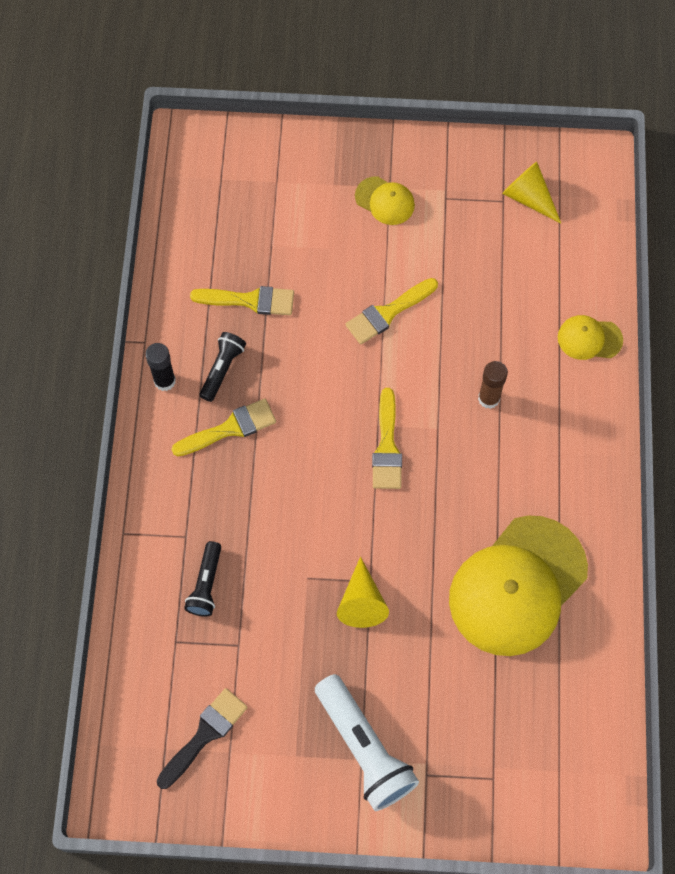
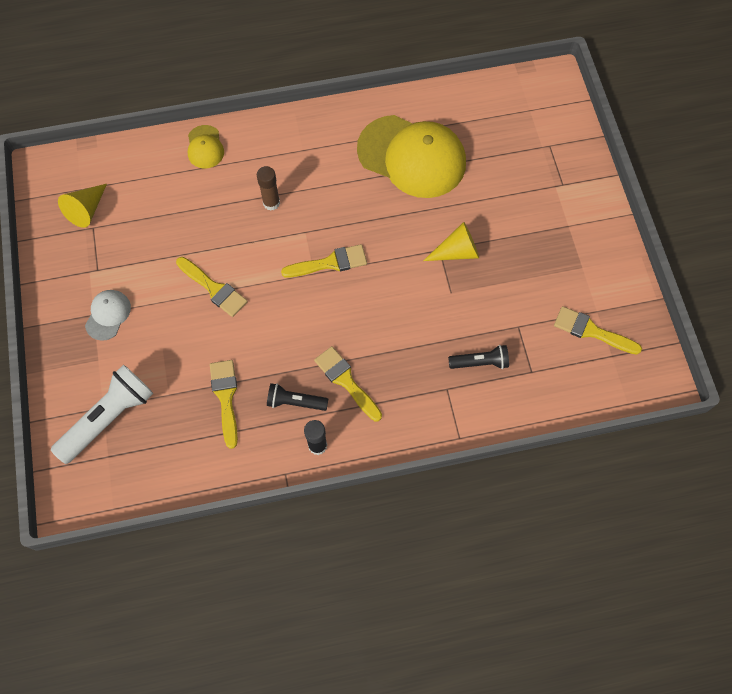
camera: 105 degrees left, 0 degrees up
black brush [157,688,248,789] -> yellow brush [554,306,642,355]
white flashlight [315,674,419,811] -> white flashlight moved to [51,365,154,464]
yellow cap [355,176,415,225] -> white cap [85,290,131,341]

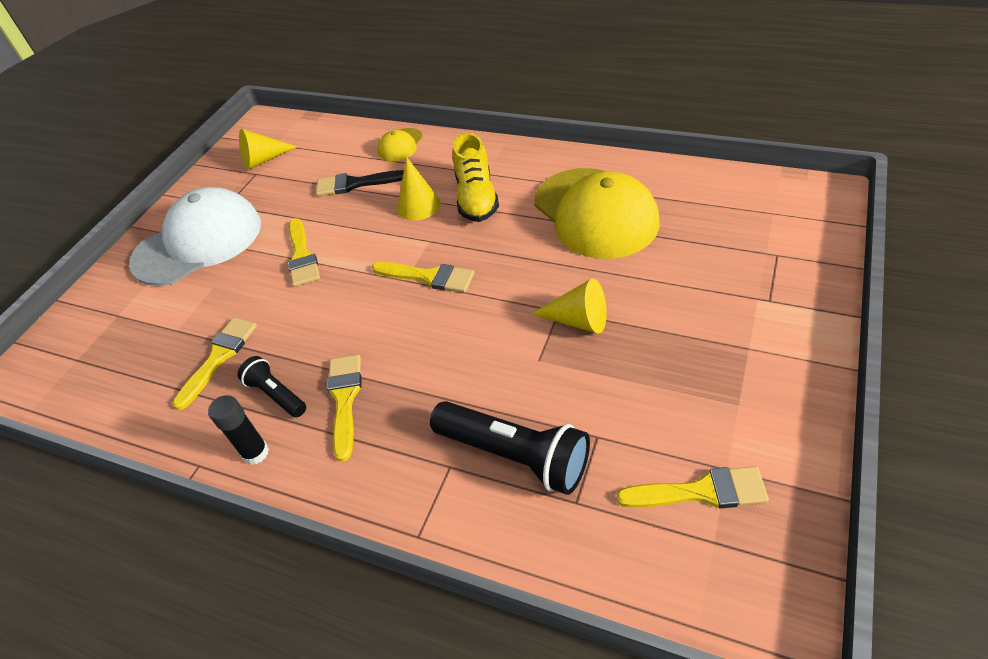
camera: 40 degrees right, 20 degrees down
white flashlight [51,365,154,464] -> none
white cap [85,290,131,341] -> white cap [129,187,261,286], size x2.23
brown glue stick [257,166,280,211] -> yellow cone [397,157,441,221]
black flashlight [448,345,509,369] -> black flashlight [430,401,590,495], size x1.78
yellow brush [554,306,642,355] -> yellow brush turned 120 degrees clockwise [616,466,769,509]
none -> black brush [316,170,404,196]
none -> yellow shoe [453,133,499,222]

